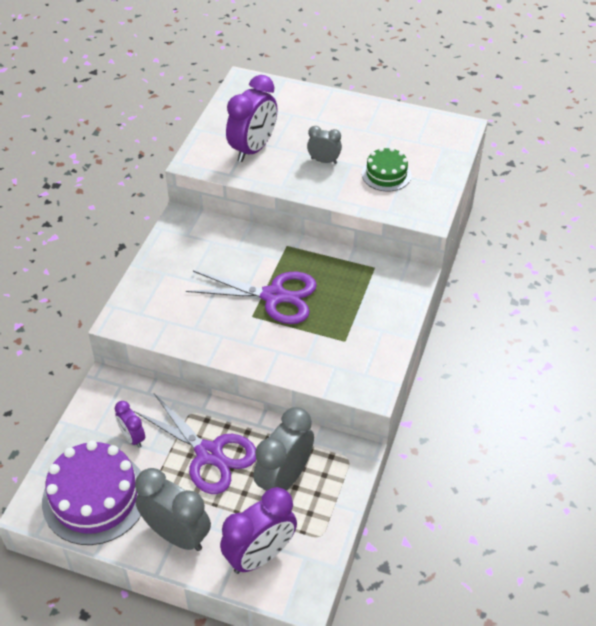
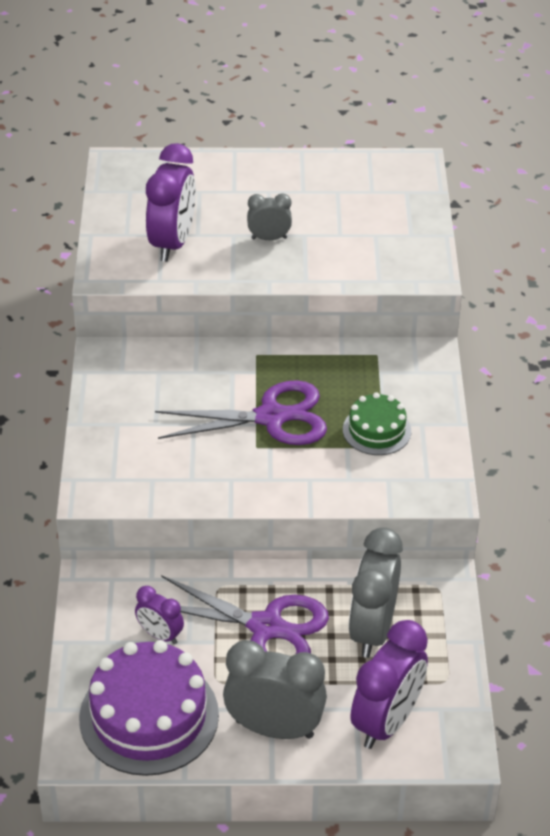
camera: 20 degrees left, 5 degrees down
green cake [362,147,411,191] -> green cake moved to [343,392,411,455]

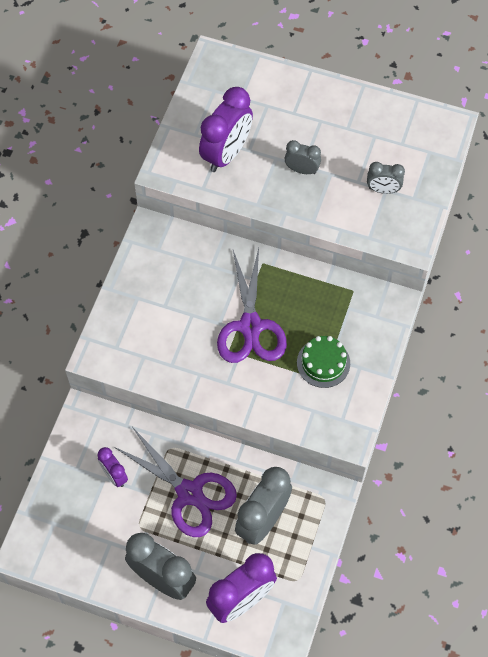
camera: 20 degrees right, 20 degrees up
purple cake [79,640,219,776] -> none
purple scissors [155,380,327,445] -> purple scissors turned 75 degrees clockwise [217,248,287,363]
none -> grey clock [367,162,405,194]

